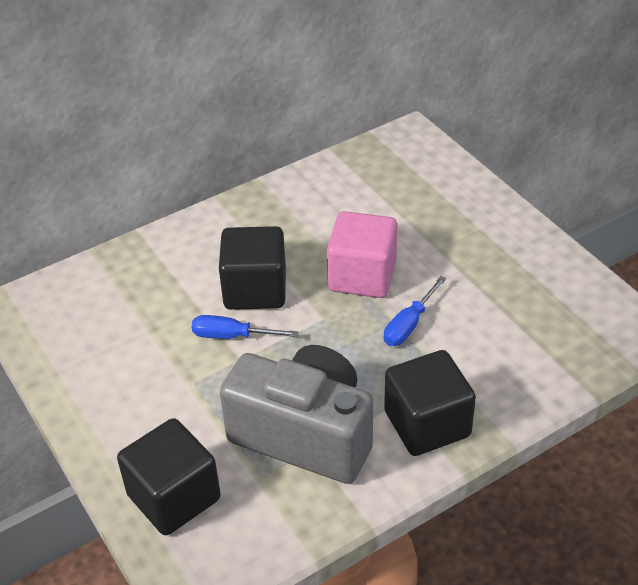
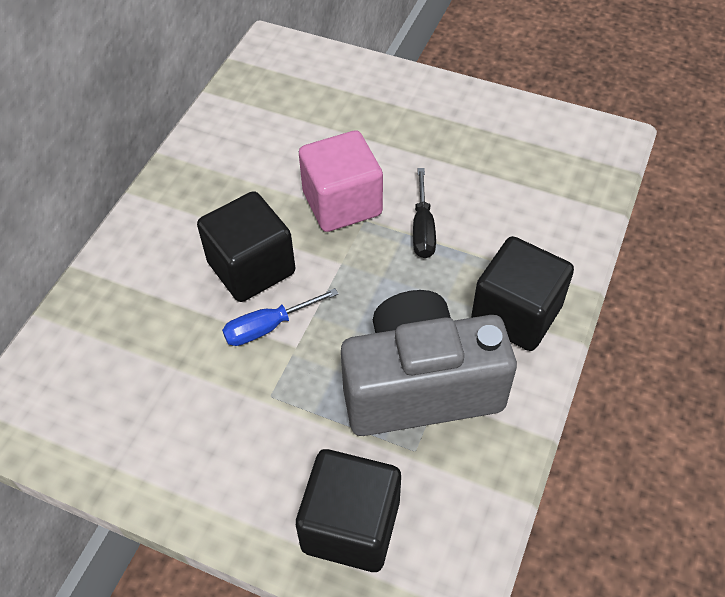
camera: 35 degrees left, 10 degrees up
blue screwdriver [384,276,446,346] -> black screwdriver [413,168,436,258]

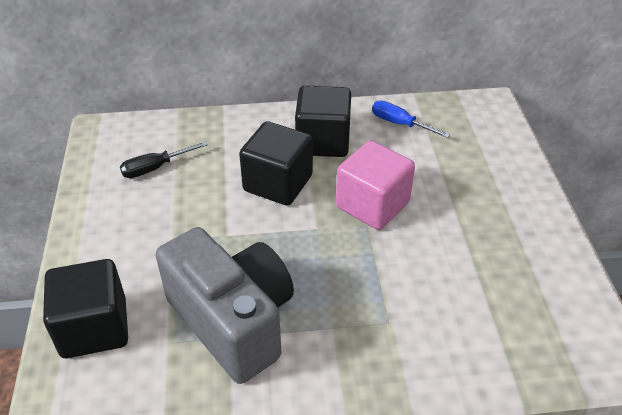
camera: 60 degrees right, 10 degrees down
blue screwdriver [222,288,338,346] -> blue screwdriver moved to [372,101,450,138]
black screwdriver [413,168,436,258] -> black screwdriver moved to [120,141,208,178]
black cube [471,236,574,351] -> black cube moved to [295,86,351,157]

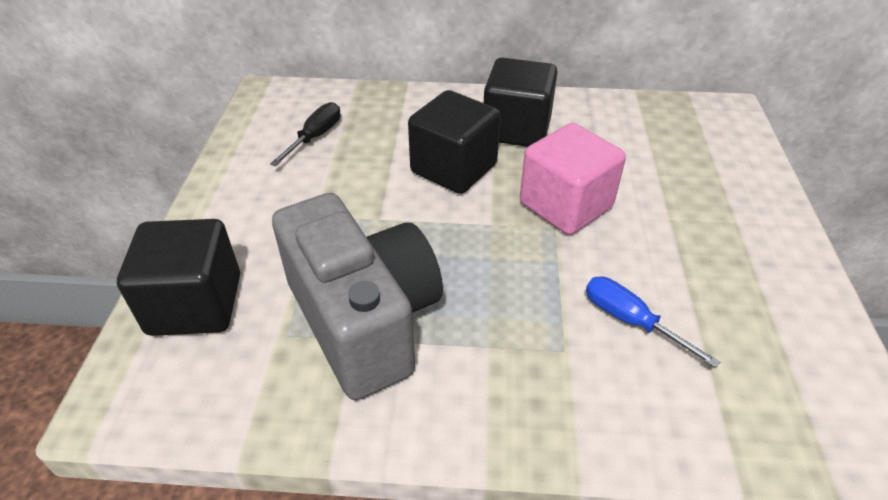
camera: 10 degrees right, 0 degrees up
black screwdriver [120,141,208,178] -> black screwdriver turned 135 degrees clockwise [270,102,340,166]
blue screwdriver [372,101,450,138] -> blue screwdriver moved to [586,276,720,368]

